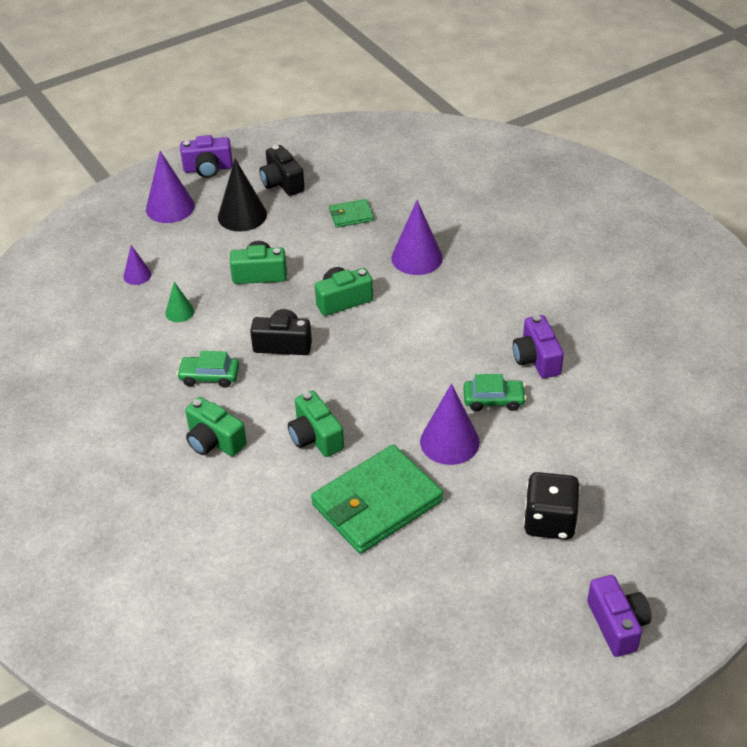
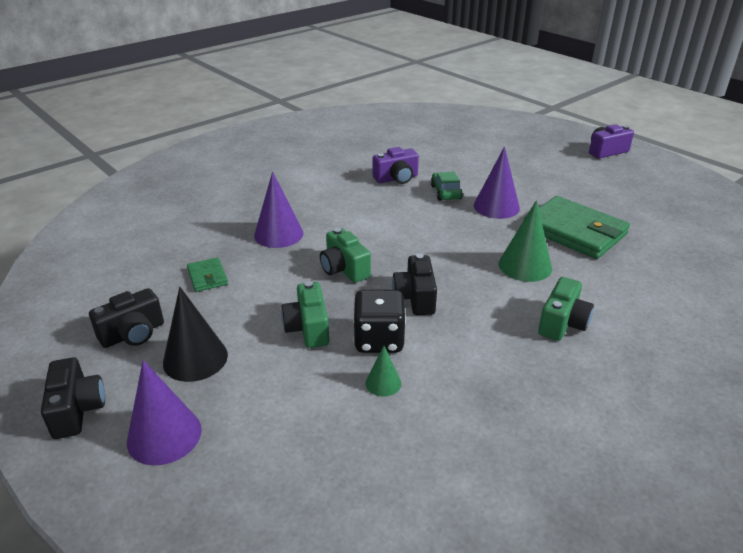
camera: 100 degrees left, 10 degrees down
purple cone [124,245,152,285] -> none
green car [177,351,239,388] -> none
purple camera [180,135,233,178] -> black camera [41,357,105,439]
green camera [288,391,344,457] -> green cone [499,200,552,282]
black dice [523,472,580,540] -> black dice moved to [353,290,406,353]

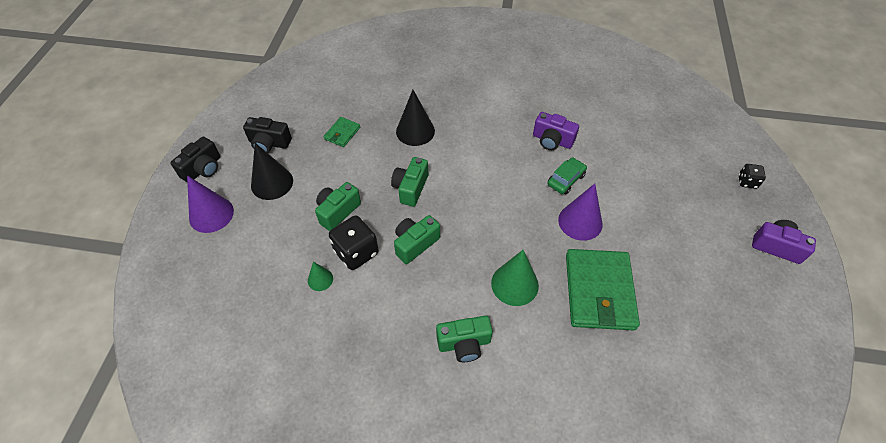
camera: 50 degrees right, 20 degrees up
purple cone [254,171,303,248] -> black cone [396,90,435,146]
black camera [392,254,437,315] -> green camera [394,215,440,264]
none -> black dice [738,164,766,189]

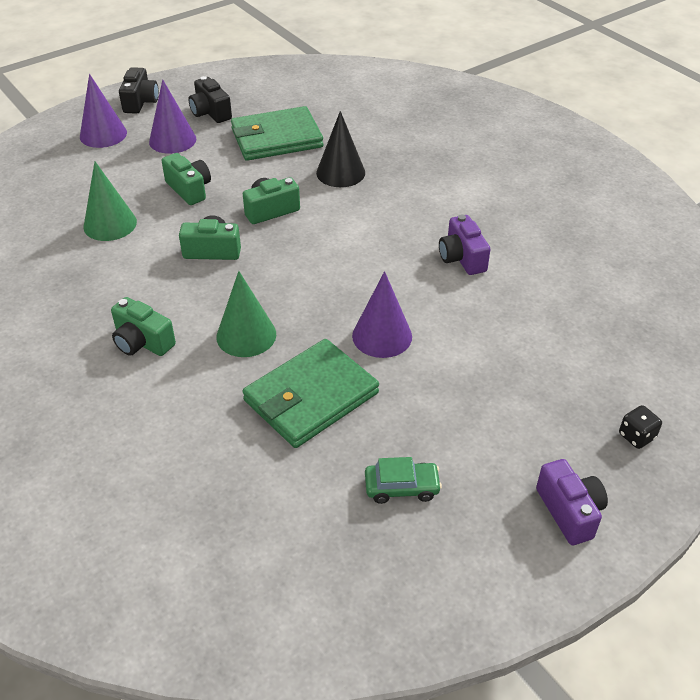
camera: 45 degrees right, 10 degrees down
black camera [170,137,220,182] -> black camera turned 75 degrees counterclockwise [119,67,159,114]
black cone [251,143,293,200] -> purple cone [149,79,196,154]
green cone [308,262,333,291] -> green cone [84,162,137,241], size x1.84
green camera [315,182,361,231] -> green camera turned 60 degrees clockwise [162,153,211,205]
green wallet [324,117,360,147] -> green wallet [231,106,323,161], size x2.16
black dice [329,216,379,270] -> none
green car [547,157,587,194] -> green car moved to [365,457,442,504]

